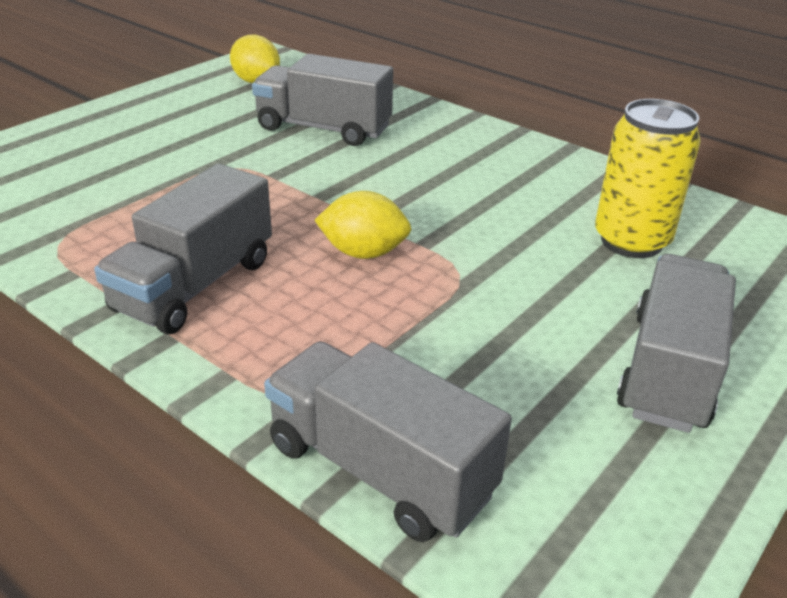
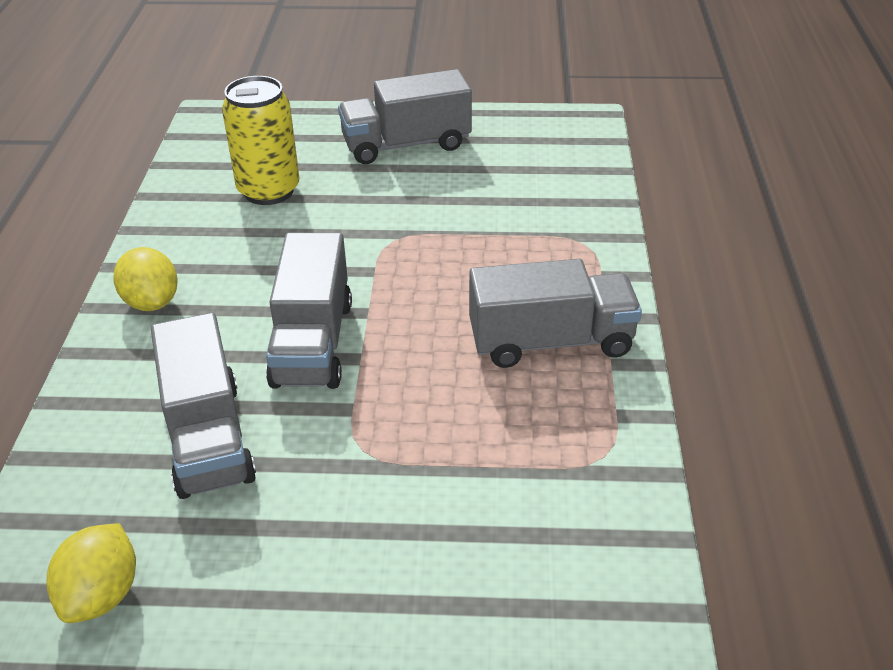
camera: 125 degrees left, 5 degrees up
grey truck [264,341,512,542] -> grey truck moved to [266,233,352,389]
yellow lemon [314,191,411,259] -> yellow lemon moved to [113,247,178,311]

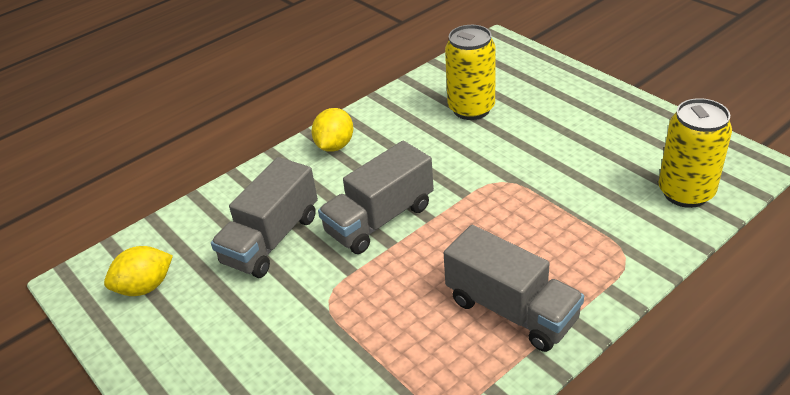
camera: 50 degrees right, 0 degrees up
grey truck [338,69,472,164] -> none
none -> yellow can [658,98,732,208]

